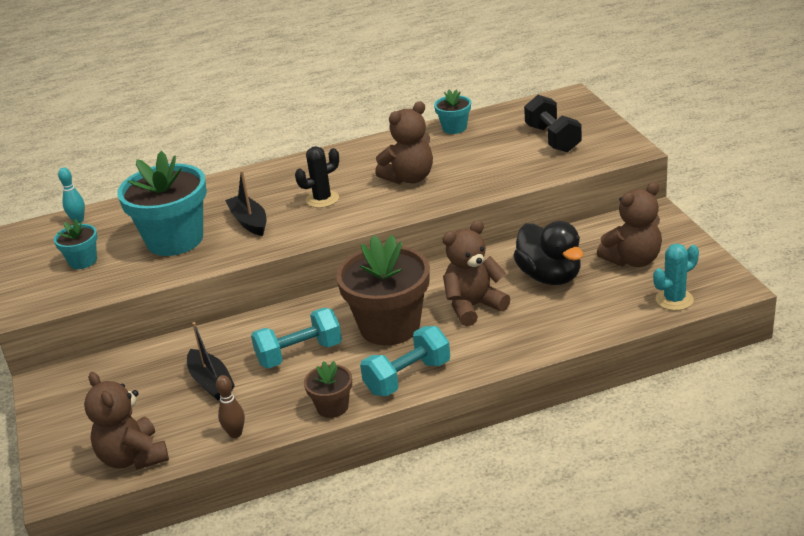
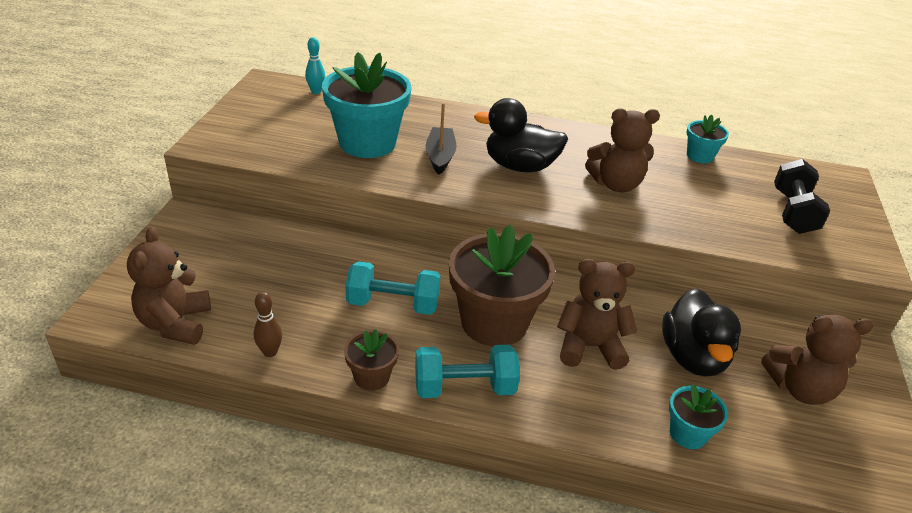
camera: 25 degrees right, 5 degrees up
turquoise flower pot [54,219,97,269] -> turquoise flower pot moved to [669,384,728,449]
black boat [187,322,235,401] -> none
black cactus [295,146,339,208] -> black duck [474,98,568,173]
turquoise cactus [653,244,699,310] -> none

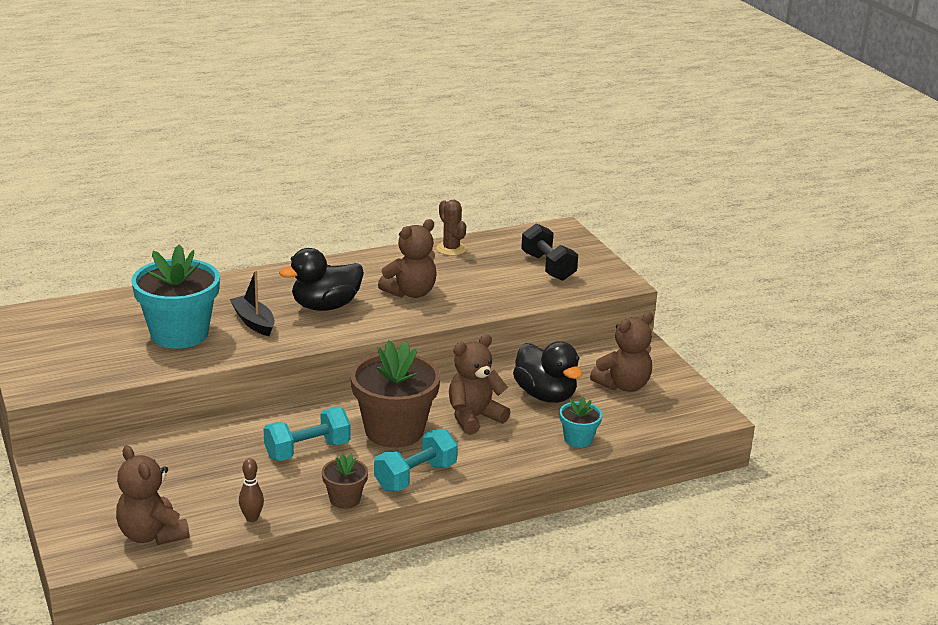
camera: 35 degrees left, 10 degrees down
turquoise bowling pin [305,37,325,94] -> none
turquoise flower pot [686,115,729,163] -> brown cactus [436,200,467,256]

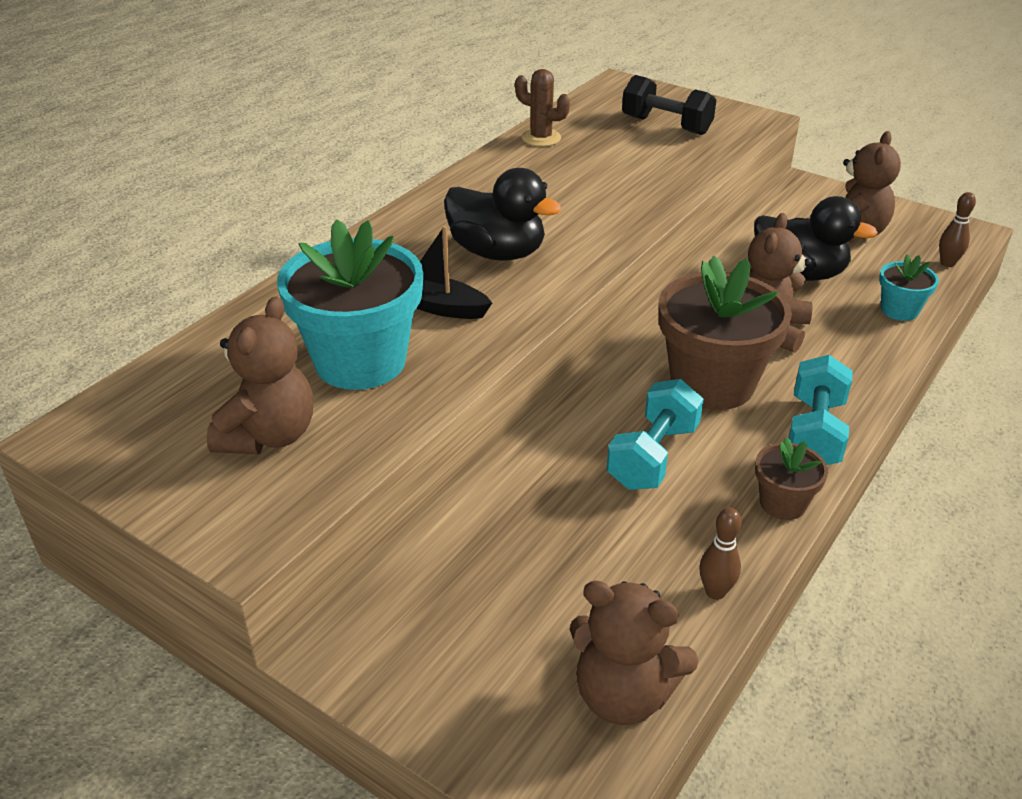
camera: 30 degrees left, 10 degrees up
black duck [279,248,364,311] -> black duck turned 90 degrees counterclockwise [444,168,561,261]
brown teddy bear [378,219,437,298] -> brown teddy bear moved to [207,296,313,454]
none -> brown bowling pin [939,192,976,267]

